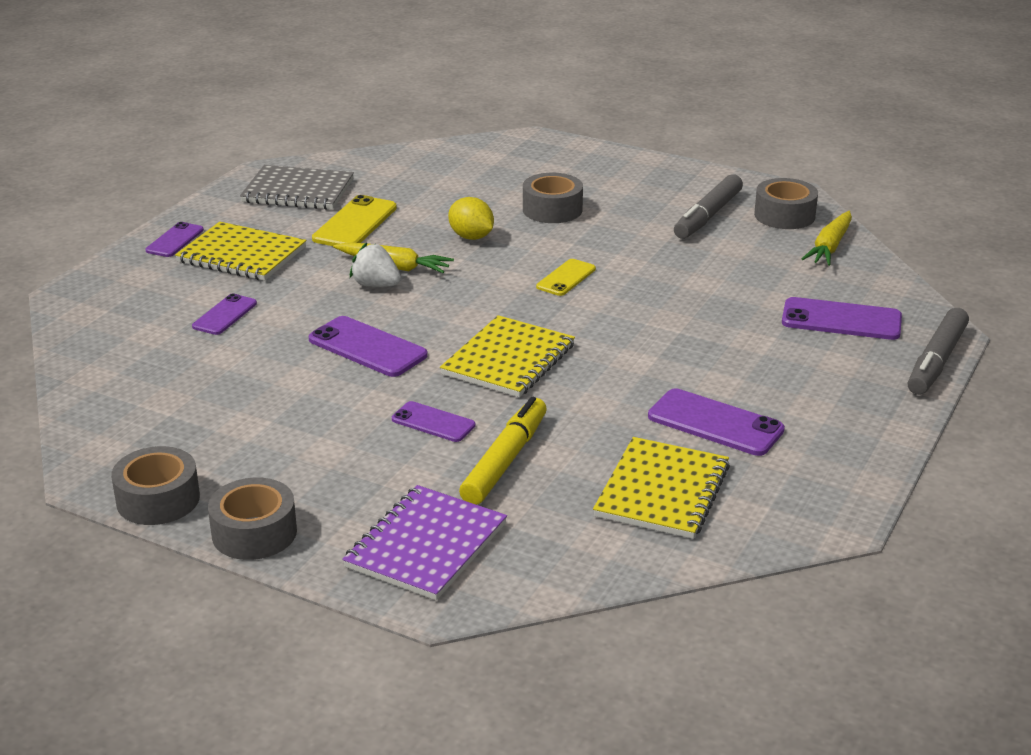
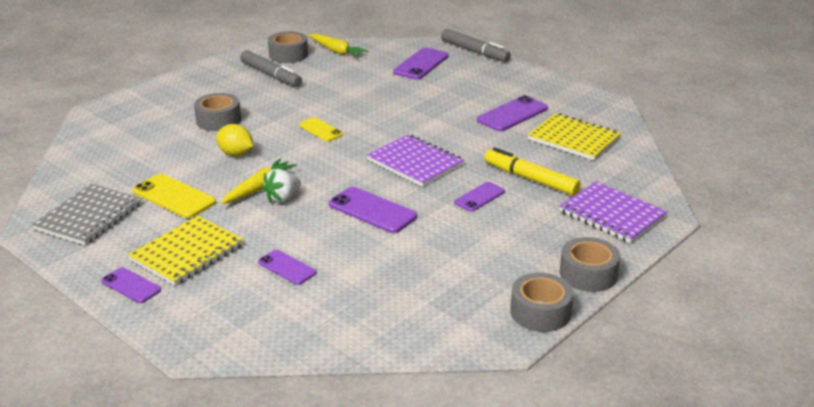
camera: 75 degrees left, 0 degrees up
purple phone [309,316,428,377] -> purple phone turned 75 degrees clockwise [329,187,417,233]
yellow notebook [440,315,575,397] -> purple notebook [367,134,464,187]
yellow lemon [448,197,494,240] -> yellow lemon turned 60 degrees clockwise [216,124,253,156]

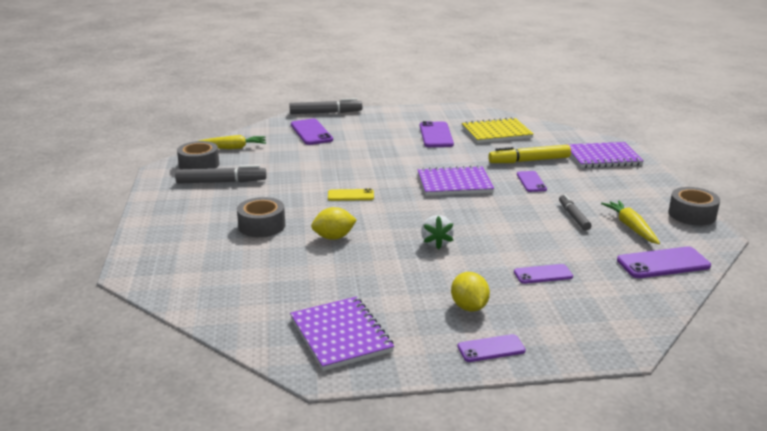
camera: 50 degrees left, 5 degrees down
grey notebook [32,184,142,245] -> purple notebook [290,297,394,371]
yellow notebook [128,216,244,286] -> yellow lemon [451,272,490,312]
yellow phone [133,174,216,218] -> none
yellow carrot [221,158,296,204] -> yellow carrot moved to [601,200,660,244]
purple phone [329,187,417,233] -> purple phone moved to [617,247,711,278]
grey tape [560,237,620,292] -> none
none -> grey marker [559,194,591,231]

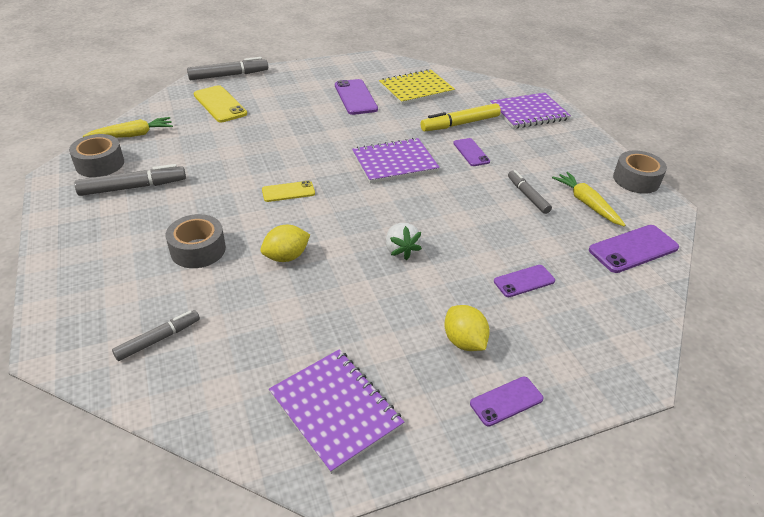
camera: 15 degrees left, 15 degrees up
purple phone [291,119,333,145] -> yellow phone [194,85,247,122]
none -> grey marker [112,310,200,361]

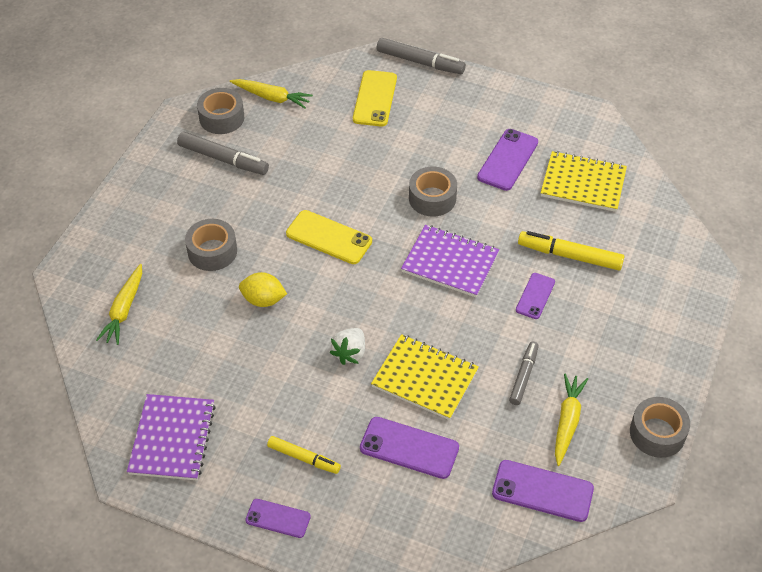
camera: 45 degrees right, 10 degrees up
grey marker [112,310,200,361] -> yellow carrot [96,264,142,345]
yellow phone [262,181,315,202] -> yellow phone [286,210,372,264], size x1.59
yellow lemon [444,305,490,351] -> yellow marker [267,436,341,474]
purple notebook [490,93,571,129] -> none
purple phone [494,265,555,297] -> purple phone [360,417,459,479], size x1.59
none -> yellow notebook [371,334,479,420]
none -> grey tape [409,167,457,216]

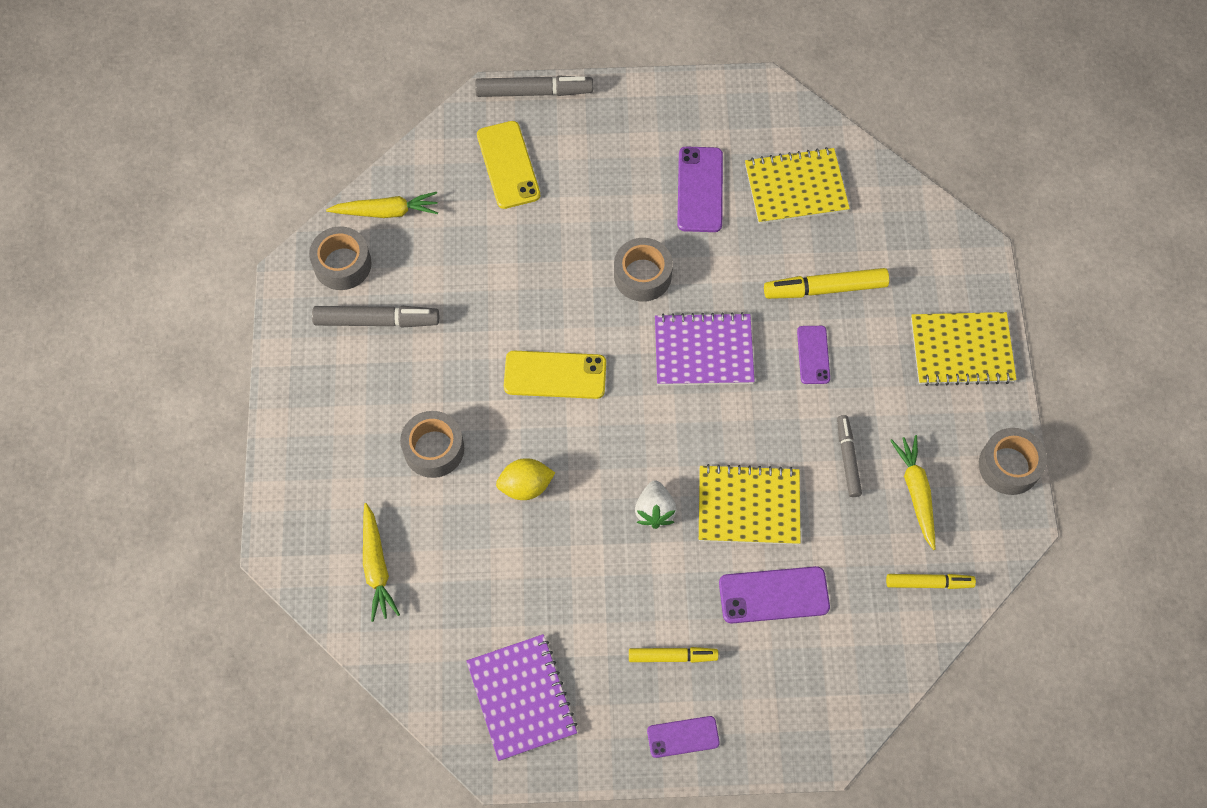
camera: 25 degrees left, 15 degrees up
purple phone [492,460,594,522] -> yellow marker [886,574,976,589]
none -> yellow notebook [911,312,1016,386]

